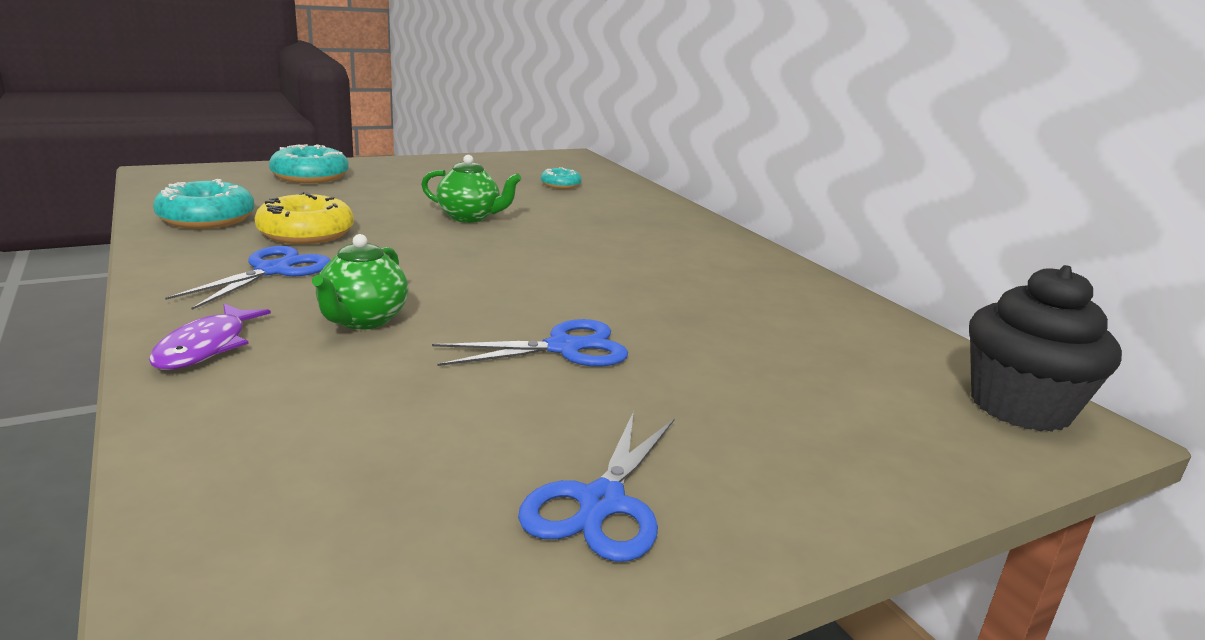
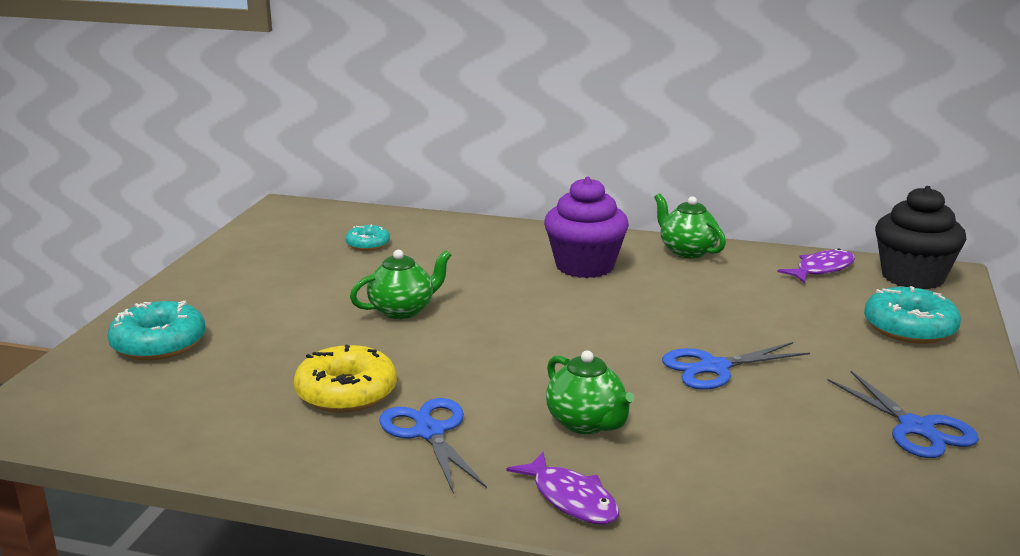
camera: 45 degrees left, 0 degrees up
turquoise donut [153,179,255,229] -> turquoise donut moved to [864,286,961,344]
blue scissors [432,319,628,367] -> blue scissors turned 135 degrees counterclockwise [662,342,810,390]
none -> purple cupcake [544,177,629,278]
none -> green teapot [654,194,726,259]
none -> purple fish [778,248,855,283]

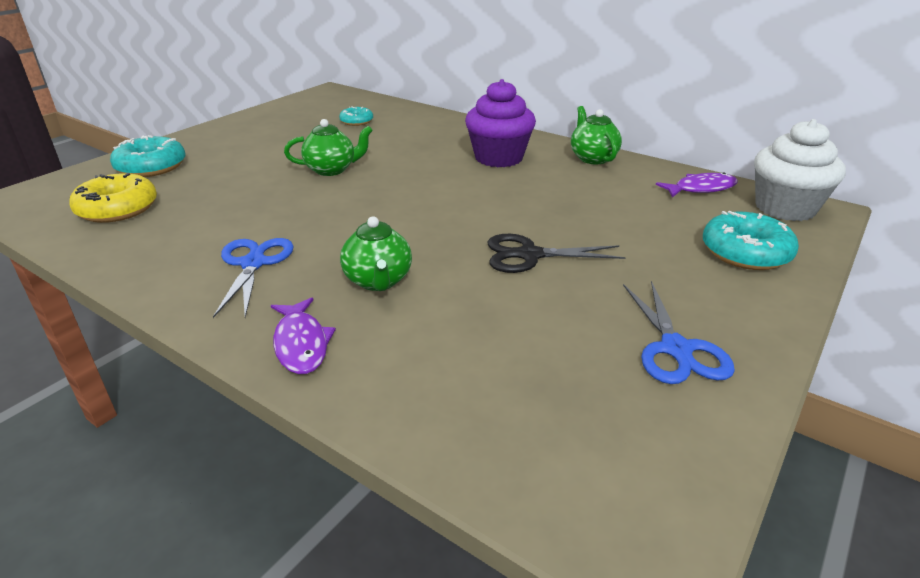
camera: 20 degrees right, 10 degrees up
yellow donut [294,345,397,413] -> yellow donut moved to [69,173,157,223]
blue scissors [662,342,810,390] -> black scissors [488,234,626,273]
black cupcake [875,186,966,289] -> white cupcake [754,119,846,221]

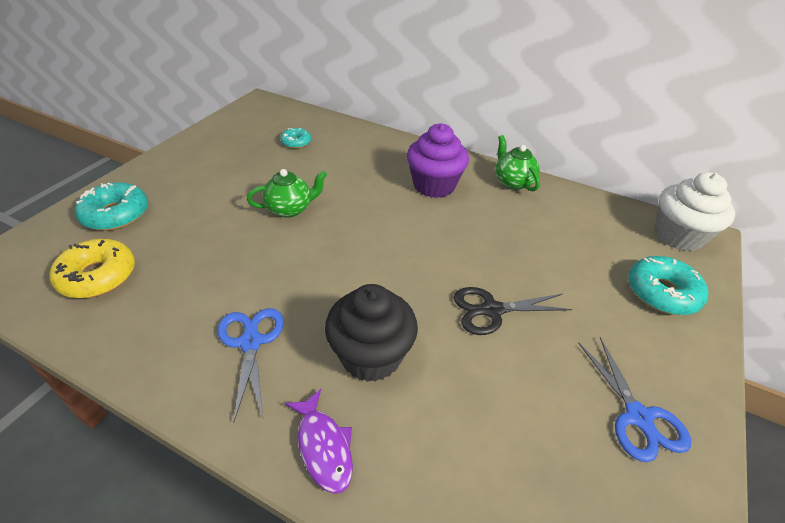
camera: 10 degrees left, 10 degrees up
green teapot [340,216,412,291] -> black cupcake [325,284,418,382]
purple fish [656,172,738,198] -> none

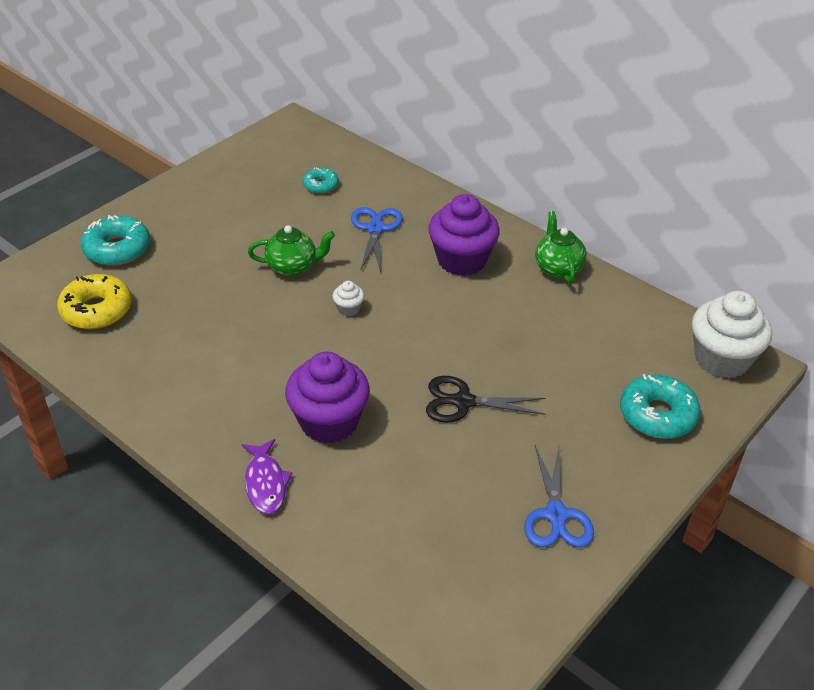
camera: 15 degrees right, 0 degrees up
blue scissors [217,308,284,423] -> blue scissors moved to [351,207,403,272]
black cupcake [325,284,418,382] -> purple cupcake [285,352,370,444]
none -> white cupcake [333,281,364,316]

